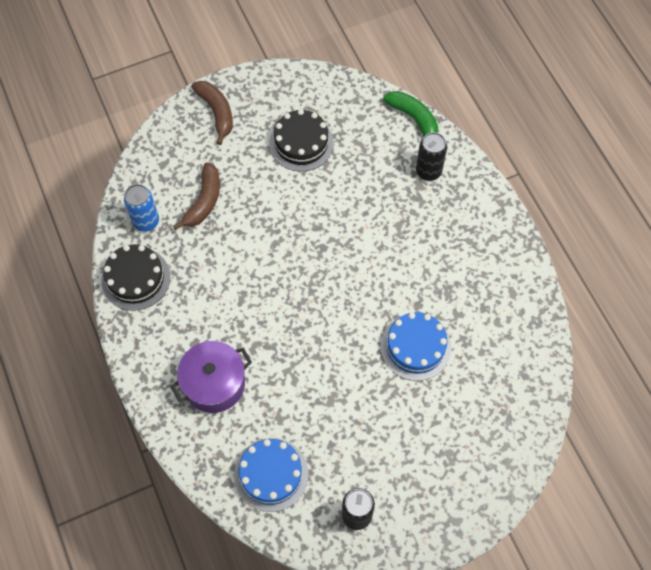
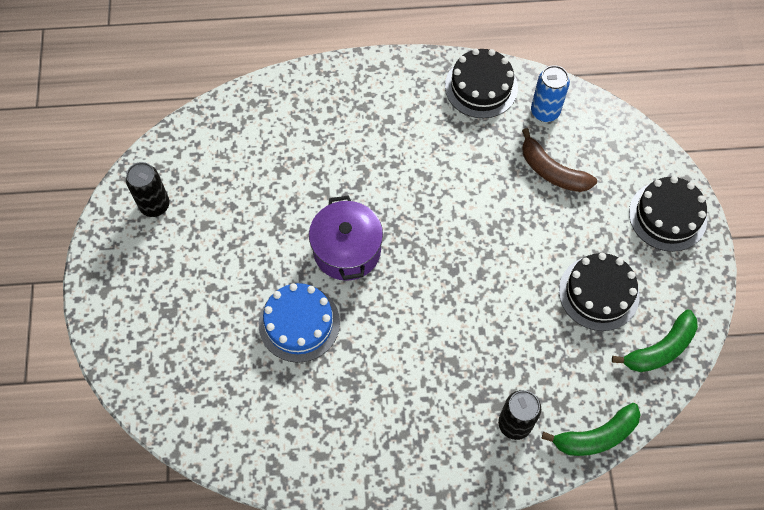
camera: 110 degrees right, 0 degrees up
purple pot [171,341,252,413] -> purple pot moved to [309,195,383,281]
brown banana [191,81,233,145] -> black cake [629,176,707,252]
blue cake [234,438,308,512] -> none
none -> green banana [612,309,698,372]

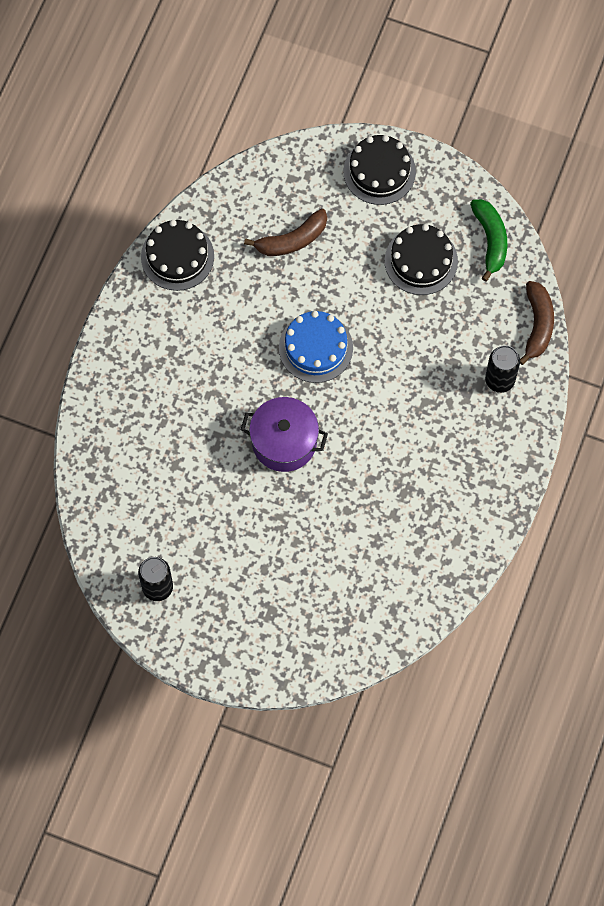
camera: 65 degrees left, 5 degrees up
blue cake [259,283,340,363] -> blue cake moved to [279,311,353,383]
blue can [531,65,570,122] -> none
green banana [541,403,641,456] -> brown banana [520,281,554,365]

